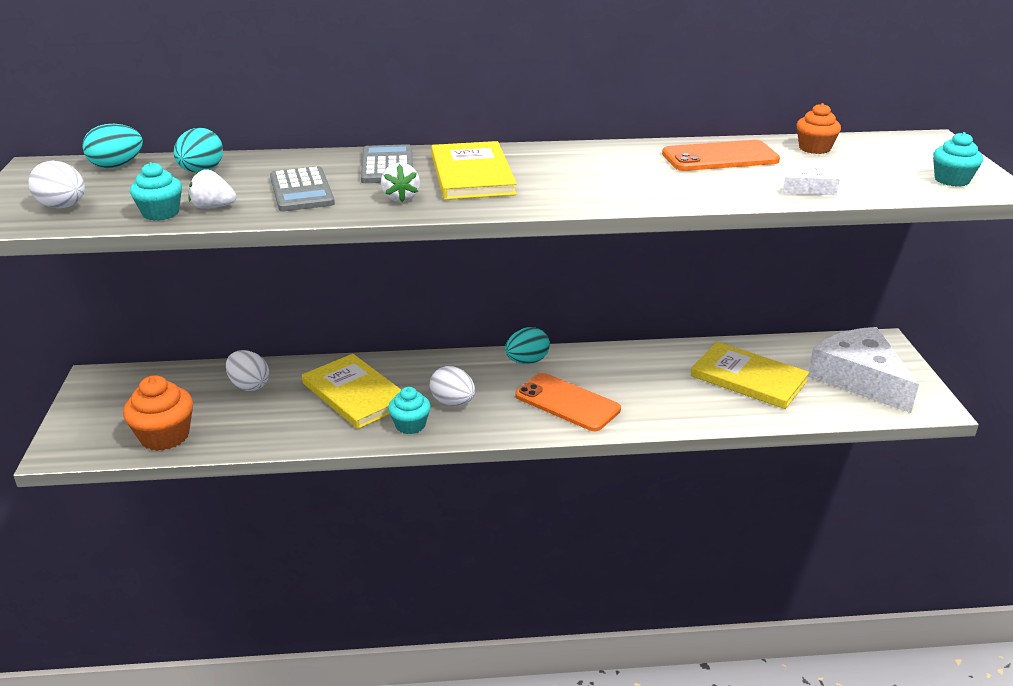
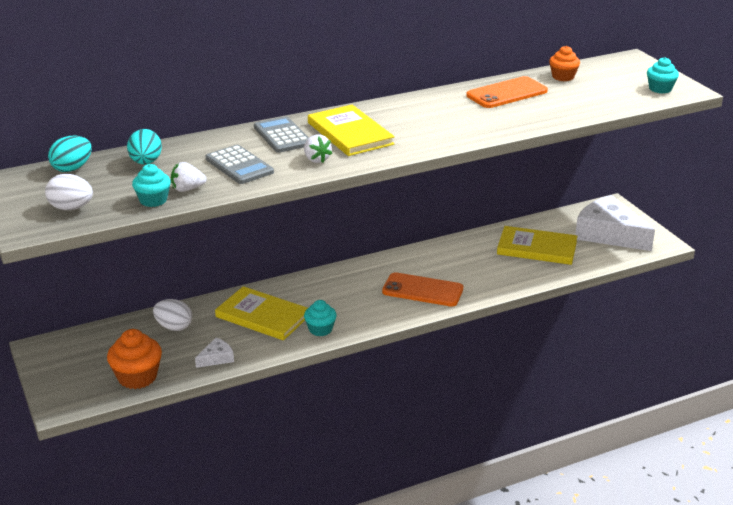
camera: 20 degrees left, 0 degrees up
white egg [430,366,475,406] -> none
turquoise egg [505,327,550,364] -> none
white cheese [782,163,840,196] -> white cheese moved to [195,338,234,368]

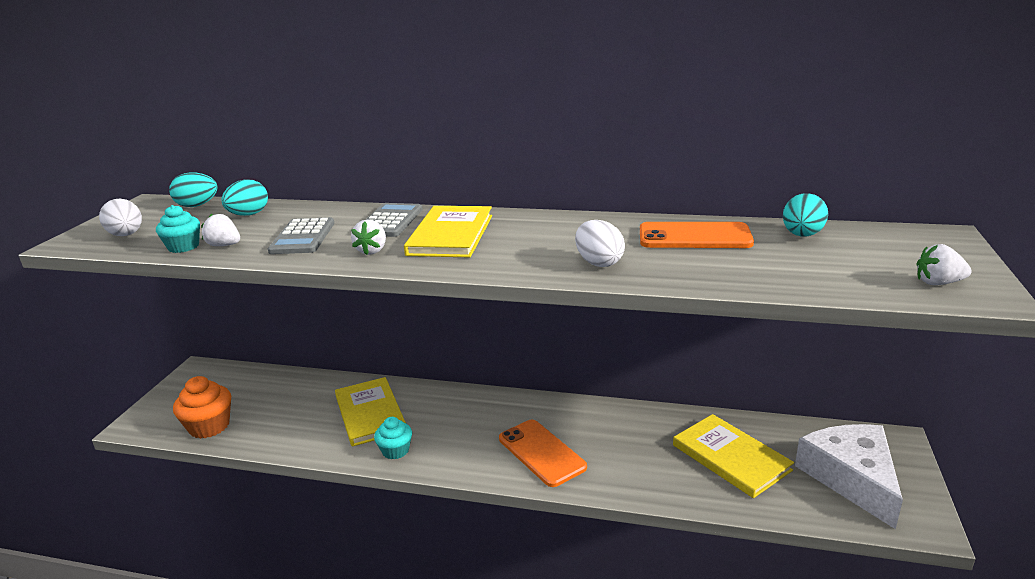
camera: 40 degrees right, 5 degrees down
white egg [153,299,192,331] -> white egg moved to [575,220,625,267]
white cheese [195,338,234,368] -> none
orange cupcake [549,46,580,81] -> turquoise egg [783,193,828,237]
turquoise cupcake [647,57,679,94] -> white strawberry [917,244,972,285]

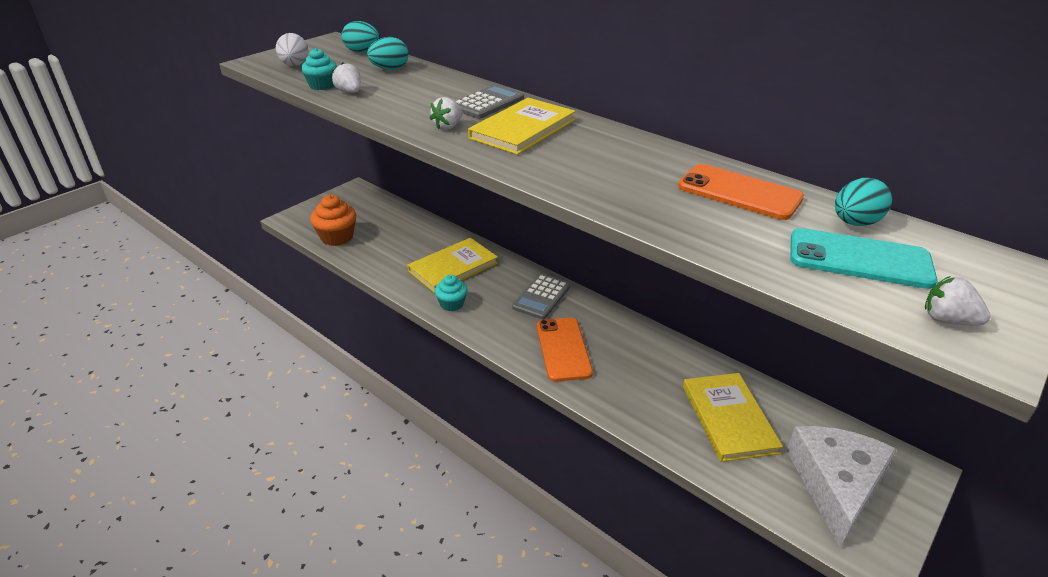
camera: 25 degrees right, 10 degrees up
grey calculator [268,217,334,254] -> grey calculator moved to [512,274,571,319]
yellow book [335,377,406,447] -> yellow book turned 45 degrees clockwise [407,238,498,293]
white egg [575,220,625,267] -> none
none -> turquoise phone [790,228,938,289]

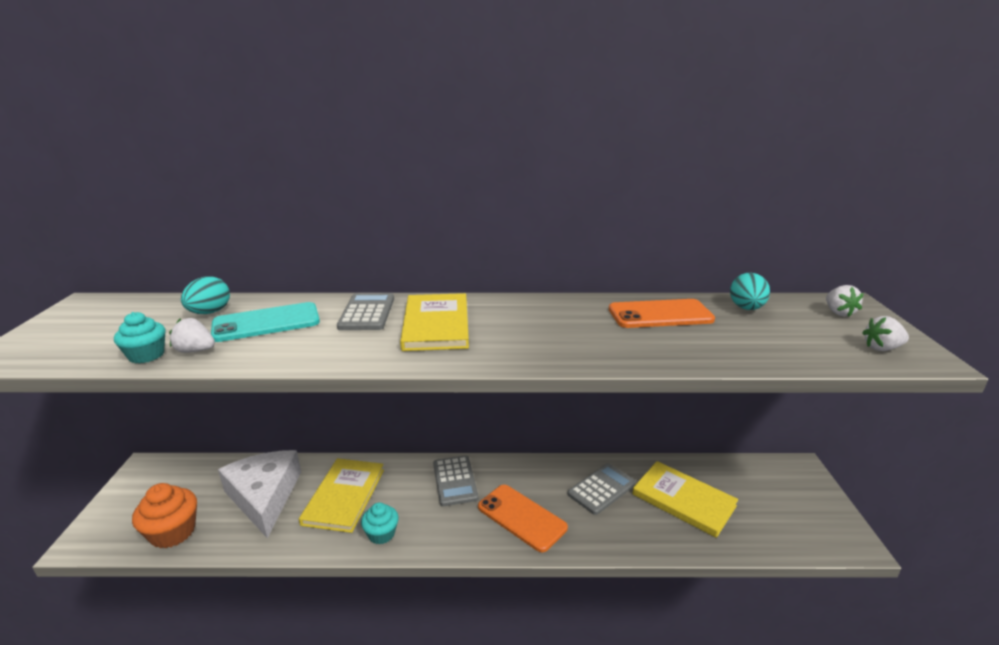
camera: 40 degrees left, 10 degrees down
white egg [276,33,308,66] -> none
turquoise egg [341,21,379,52] -> none
white strawberry [429,97,463,130] -> white strawberry moved to [826,285,864,317]
white cheese [786,426,897,548] -> white cheese moved to [218,450,301,539]
turquoise phone [790,228,938,289] -> turquoise phone moved to [211,302,320,342]
none -> grey calculator [568,463,636,515]

